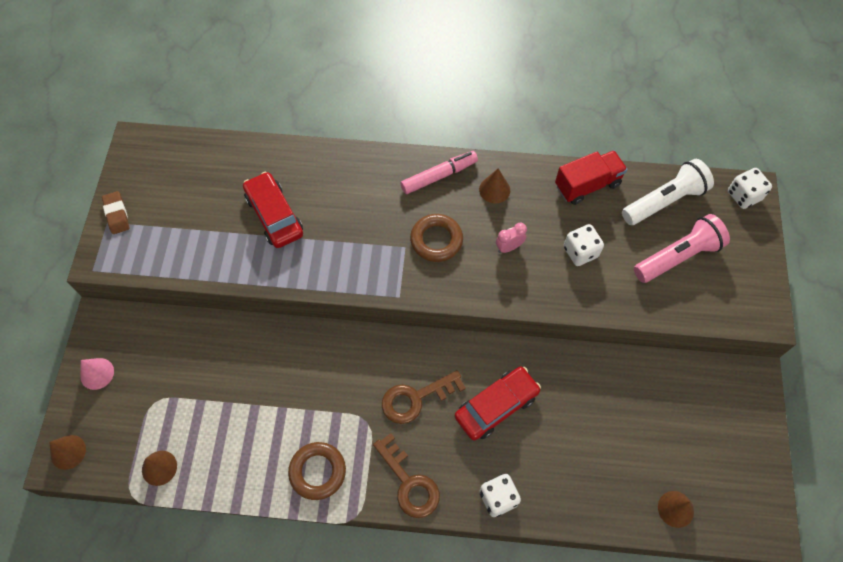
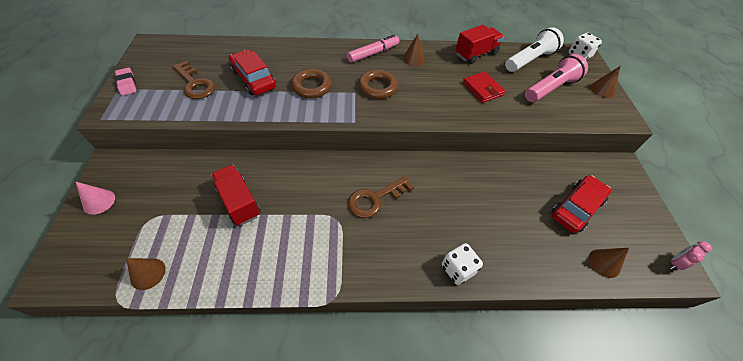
camera: 10 degrees left, 10 degrees down
brown cone [49,435,86,470] -> brown cone moved to [590,66,620,98]
brown eraser [102,191,130,234] -> pink eraser [115,67,136,96]
brown ring [288,442,346,500] -> brown ring moved to [291,69,332,98]
brown key [373,433,440,518] -> brown key moved to [172,61,215,99]
red car [455,367,541,440] -> red car moved to [551,175,611,233]
pink clock [496,223,527,253] -> pink clock moved to [670,241,712,270]
white dice [564,224,604,266] -> red wallet [463,72,506,103]
none -> red truck [211,165,261,225]

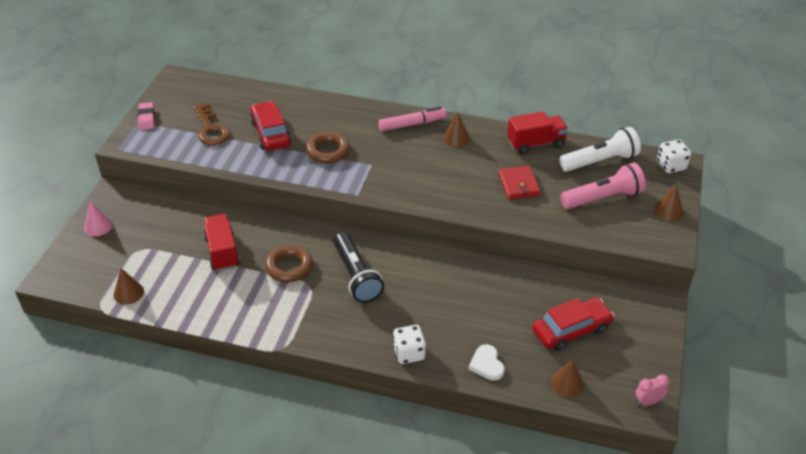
camera: 20 degrees right, 10 degrees down
brown key [348,176,414,218] -> black flashlight [333,232,384,303]
brown ring [358,70,398,99] -> brown ring moved to [265,245,313,283]
none -> white heart [468,344,505,381]

